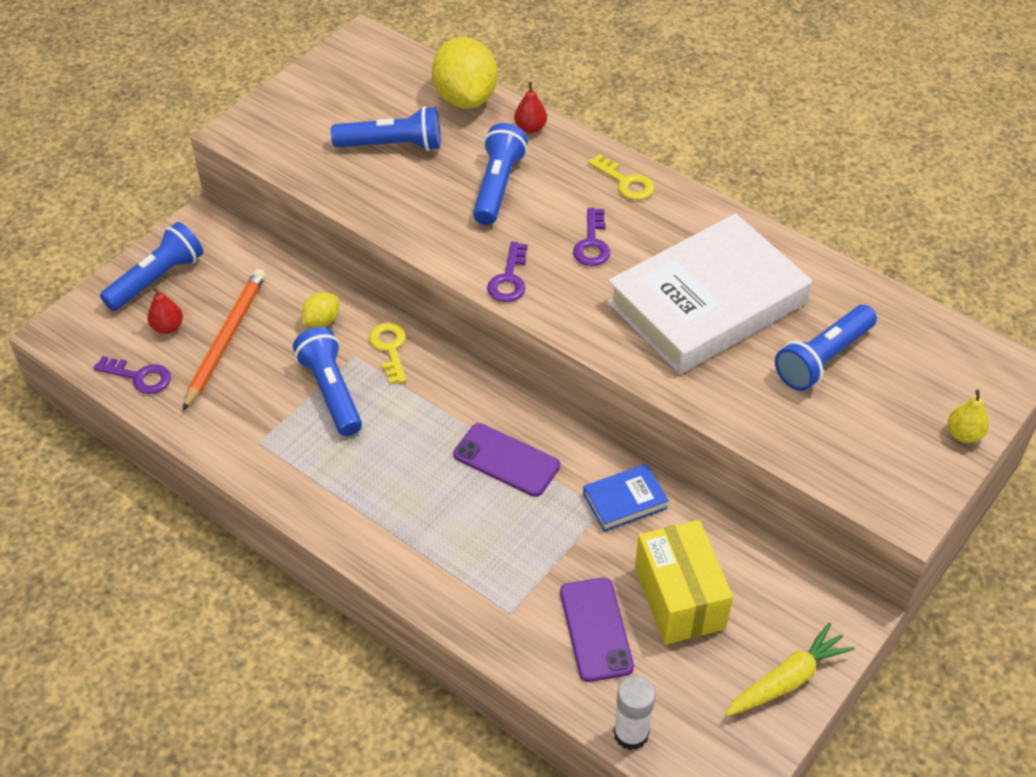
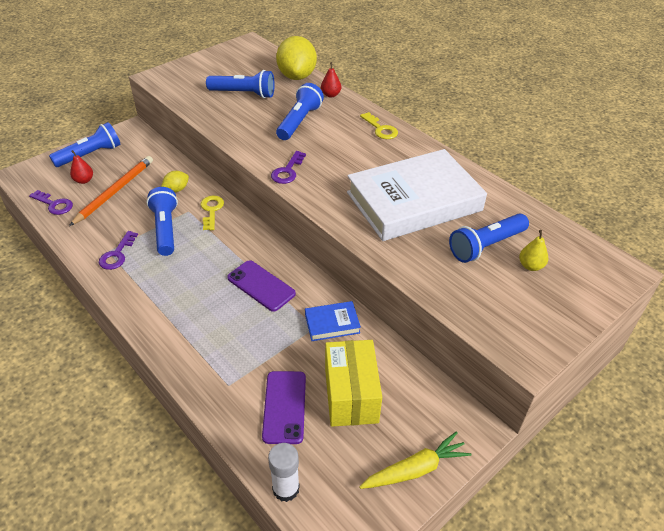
camera: 10 degrees right, 5 degrees down
purple key [573,208,610,266] -> purple key moved to [99,231,138,270]
yellow pear [948,389,989,443] -> yellow pear moved to [519,230,548,271]

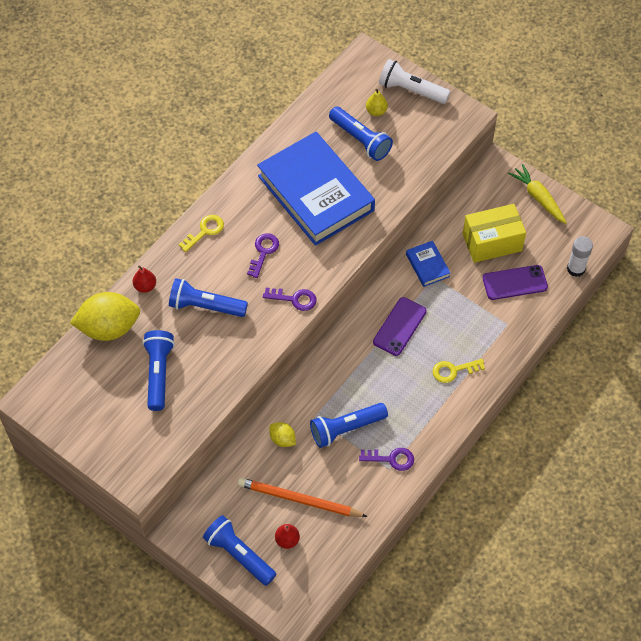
camera: 100 degrees left, 15 degrees up
purple key [29,190,73,215] -> purple key moved to [247,233,279,278]
yellow key [201,196,224,230] -> yellow key moved to [433,359,485,383]
white book [347,149,487,241] -> blue book [257,132,375,246]
none -> white flashlight [379,59,450,104]

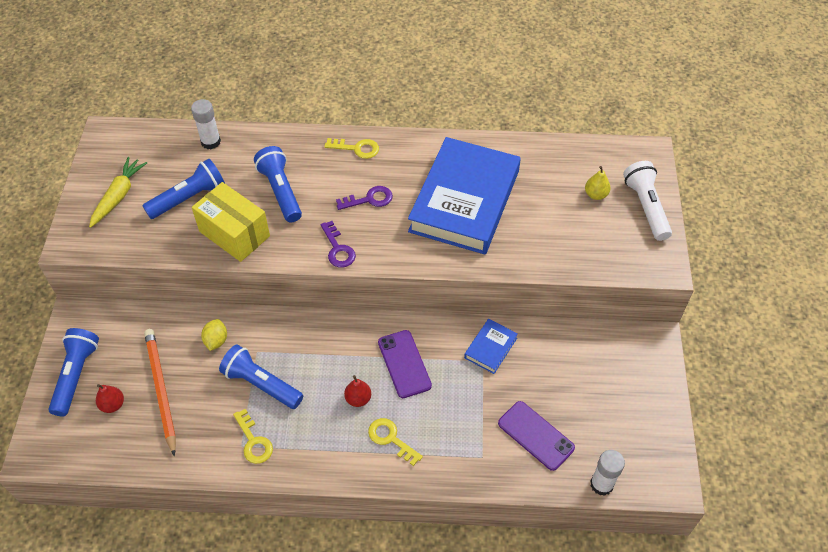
camera: 55 degrees right, 5 degrees down
yellow lemon [70,292,140,341] -> white glue stick [191,99,221,149]
red pear [133,265,156,293] -> red pear moved to [344,375,371,407]
blue flashlight [329,106,393,161] -> none
purple key [359,448,414,471] -> yellow key [233,409,273,464]
purple phone [373,297,427,356] -> purple phone turned 75 degrees clockwise [378,330,432,398]
yellow box [463,204,526,263] -> yellow box moved to [192,182,270,262]
yellow carrot [508,164,567,224] -> yellow carrot moved to [89,157,147,228]

